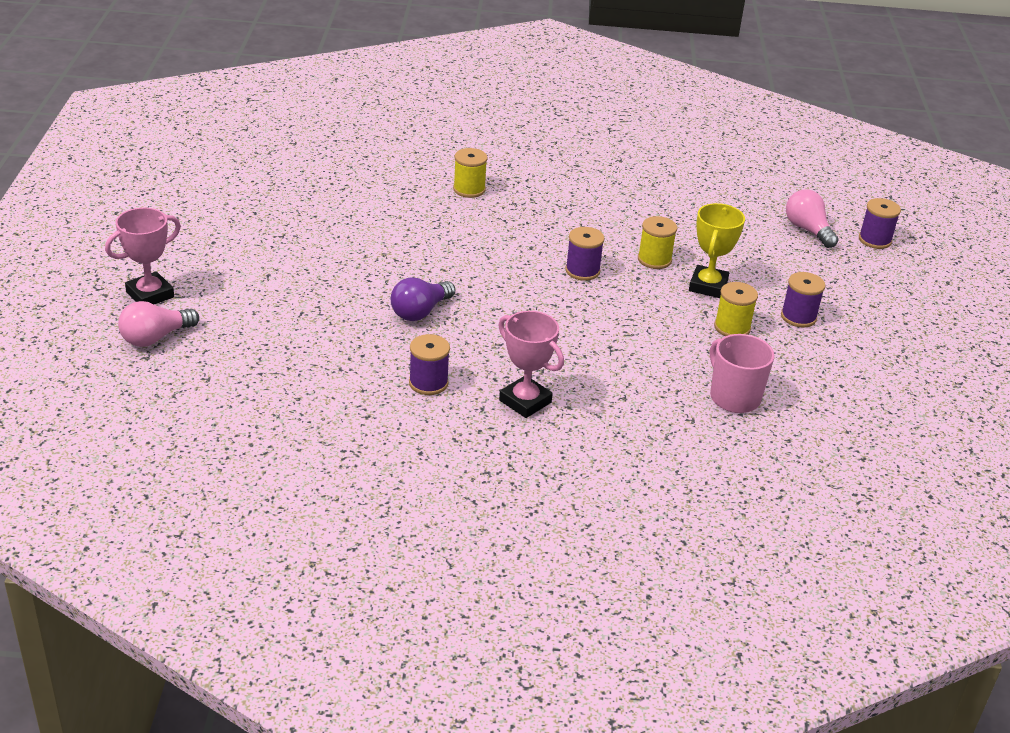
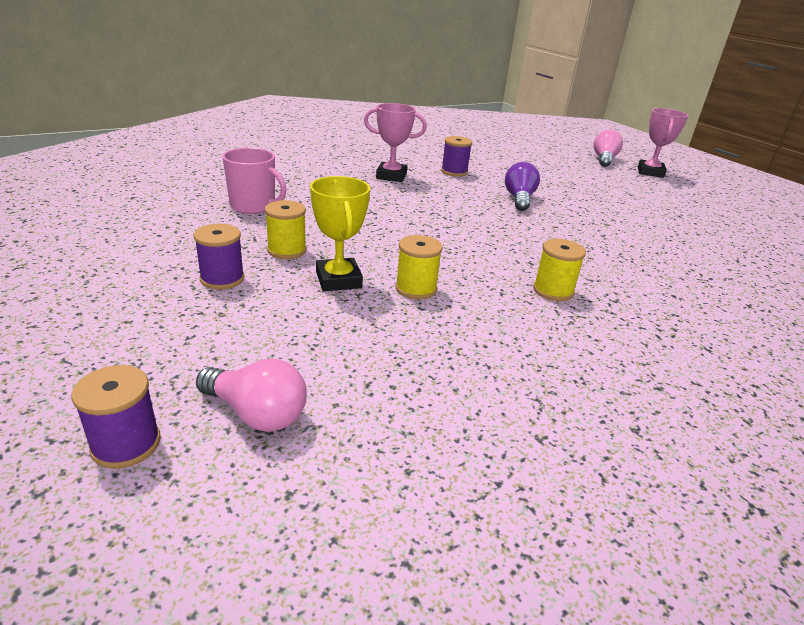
camera: 145 degrees right, 5 degrees down
yellow spool [453,148,488,198] -> yellow spool moved to [533,239,586,301]
purple spool [565,227,605,281] -> none

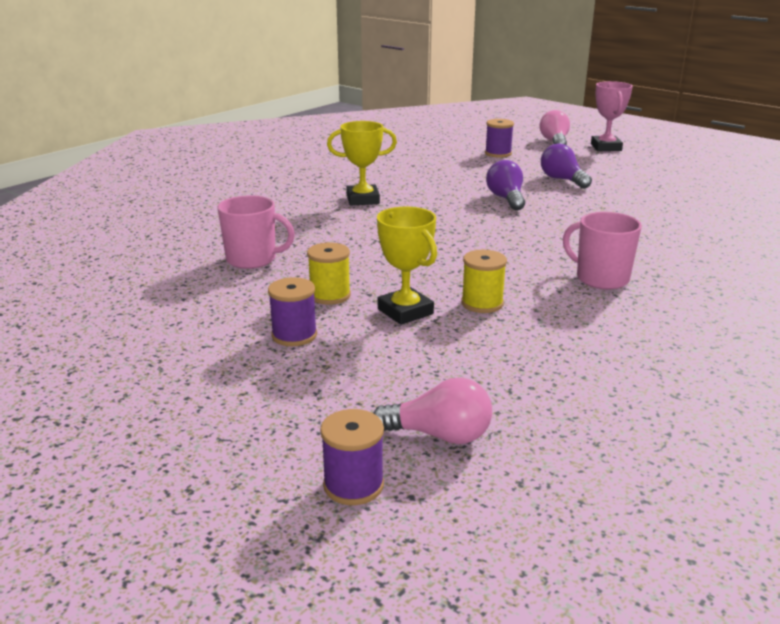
camera: 15 degrees left, 5 degrees down
pink trophy [364,103,427,182] -> yellow trophy [327,121,397,206]
purple spool [441,136,472,177] -> purple spool moved to [485,119,514,158]
yellow spool [533,239,586,301] -> pink mug [563,212,642,290]
none -> purple light bulb [541,143,592,189]

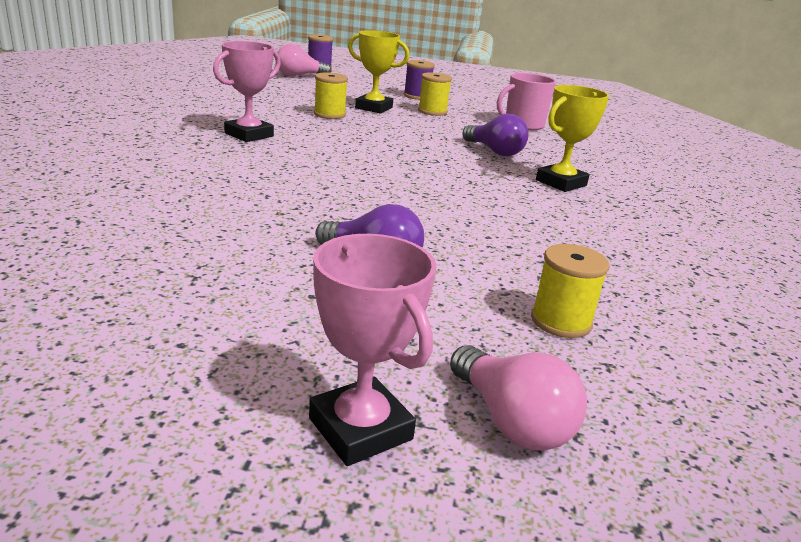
camera: 145 degrees right, 0 degrees up
purple spool [485,119,514,158] -> yellow spool [531,244,609,338]
purple light bulb [486,160,525,211] -> purple light bulb moved to [462,114,529,156]
pink mug [563,212,642,290] -> pink trophy [213,41,281,142]

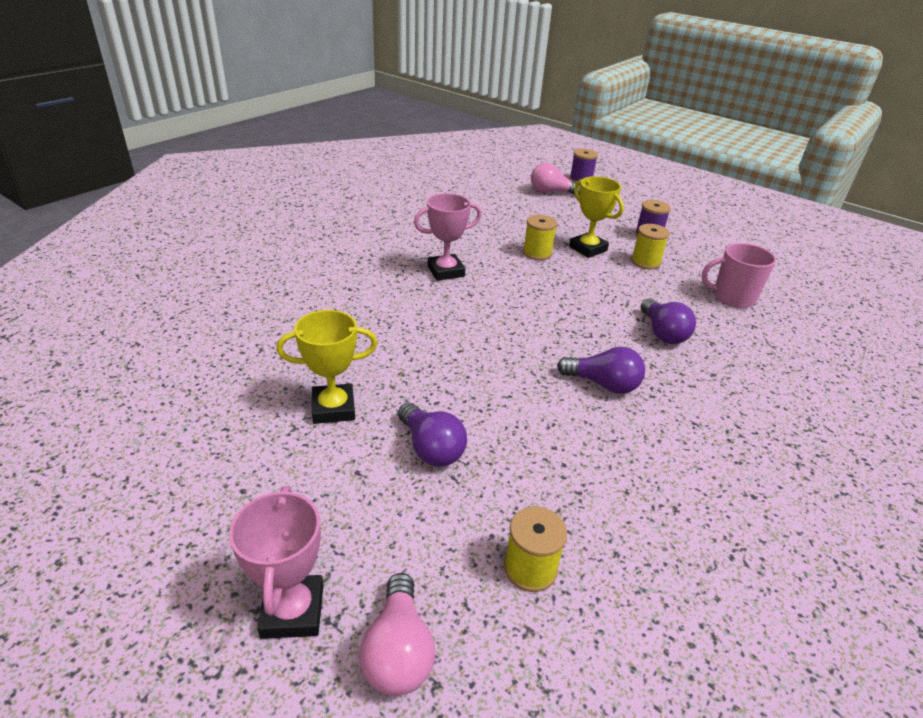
camera: 30 degrees right, 10 degrees up
yellow trophy [536,85,609,192] -> yellow trophy moved to [276,310,378,424]
none -> purple light bulb [557,347,645,394]

